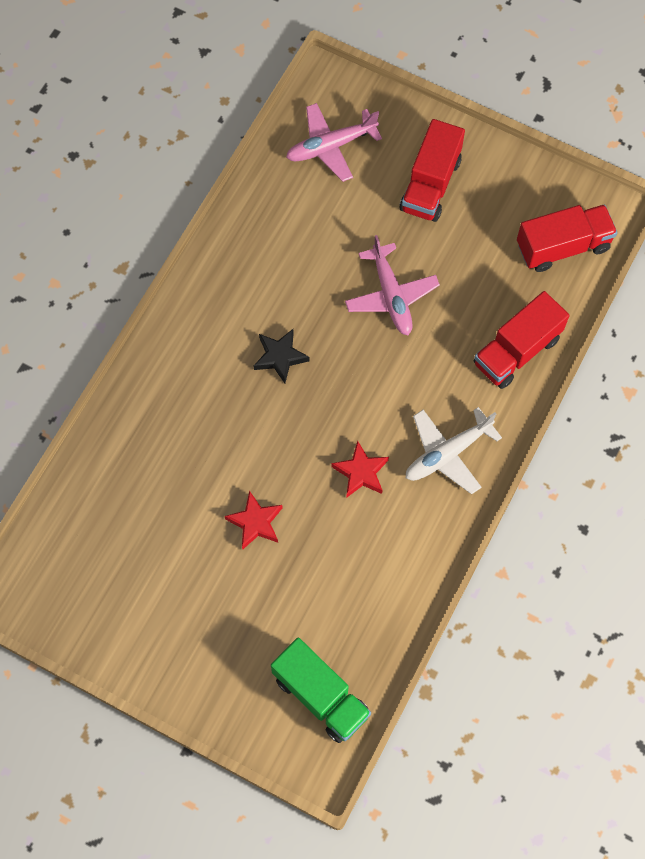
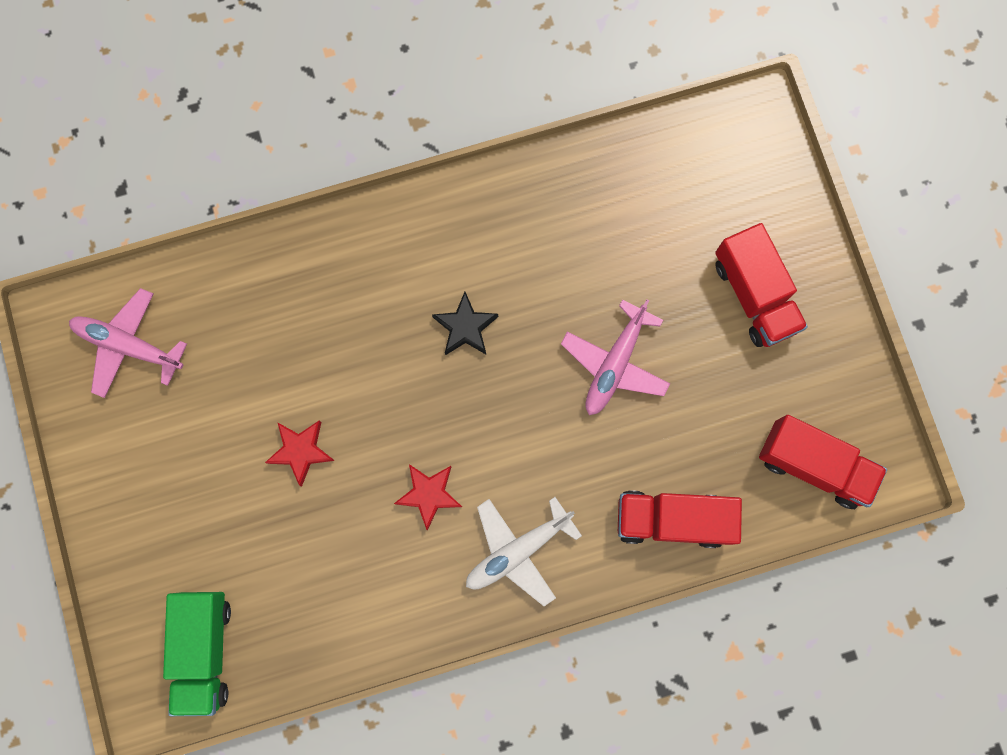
camera: 45 degrees right, 10 degrees up
pink plane [286,103,382,182] -> pink plane moved to [69,288,187,398]
red truck [400,119,465,222] -> red truck turned 90 degrees counterclockwise [715,223,808,347]
white plane [406,407,502,494] -> white plane turned 45 degrees counterclockwise [466,497,582,606]

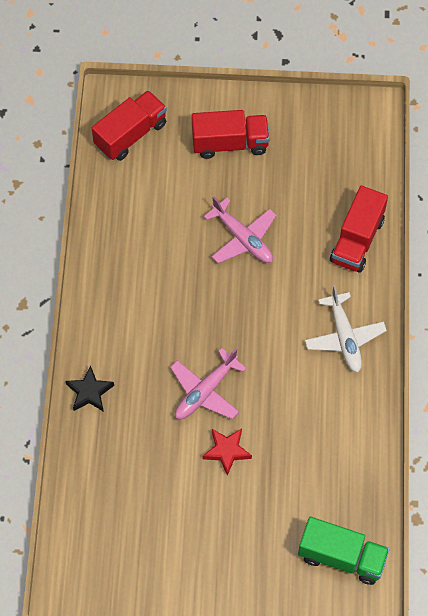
camera: 70 degrees left, 15 degrees down
pink plane [69,288,187,398] -> pink plane moved to [170,348,247,419]
red star [394,464,462,531] -> none
black star [432,292,498,355] -> black star moved to [66,365,114,412]
red truck [759,415,887,509] -> red truck moved to [92,90,167,161]

